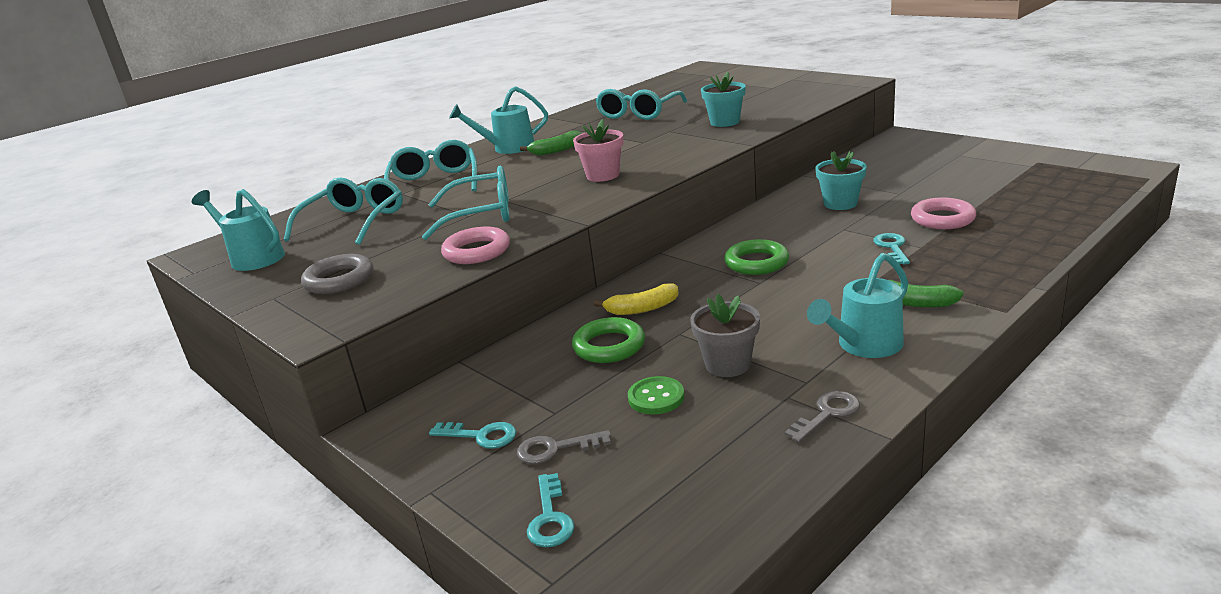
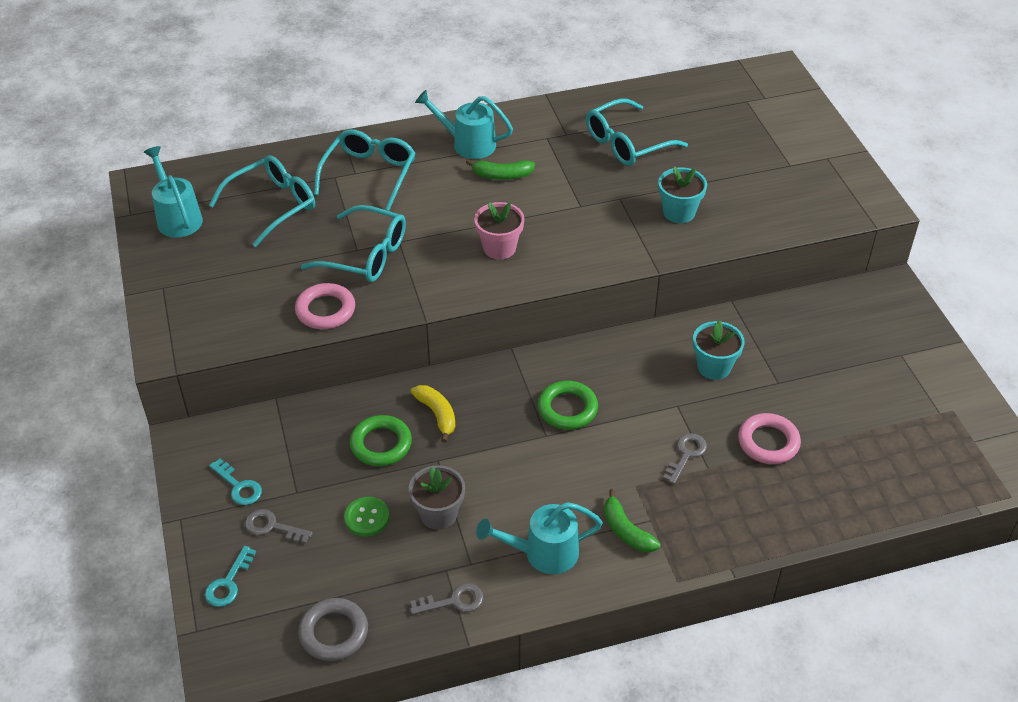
camera: 25 degrees right, 20 degrees up
grey ring [301,254,373,294] -> grey ring moved to [298,598,368,661]
yellow banana [594,283,679,315] -> yellow banana turned 135 degrees counterclockwise [410,385,455,443]
turquoise key [873,233,910,265] -> grey key [663,433,707,484]

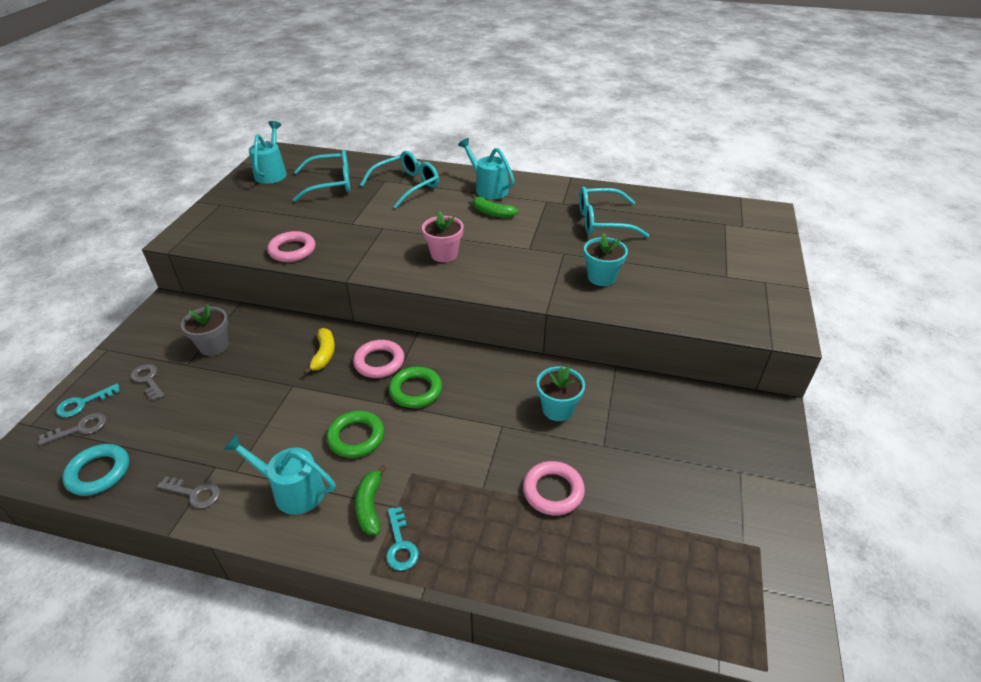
camera: 30 degrees right, 5 degrees down
turquoise key [209,458,262,505] -> turquoise key moved to [386,507,419,571]
grey ring [298,598,368,661] -> turquoise ring [62,444,129,496]
turquoise glasses [301,205,406,282] -> none
green button [344,497,389,536] -> none
green ring [350,415,412,466] -> green ring moved to [326,411,384,458]
grey flower pot [409,465,465,530] -> grey flower pot moved to [181,304,229,356]
grey key [663,433,707,484] -> grey key moved to [38,413,106,446]
none -> pink ring [353,340,404,378]

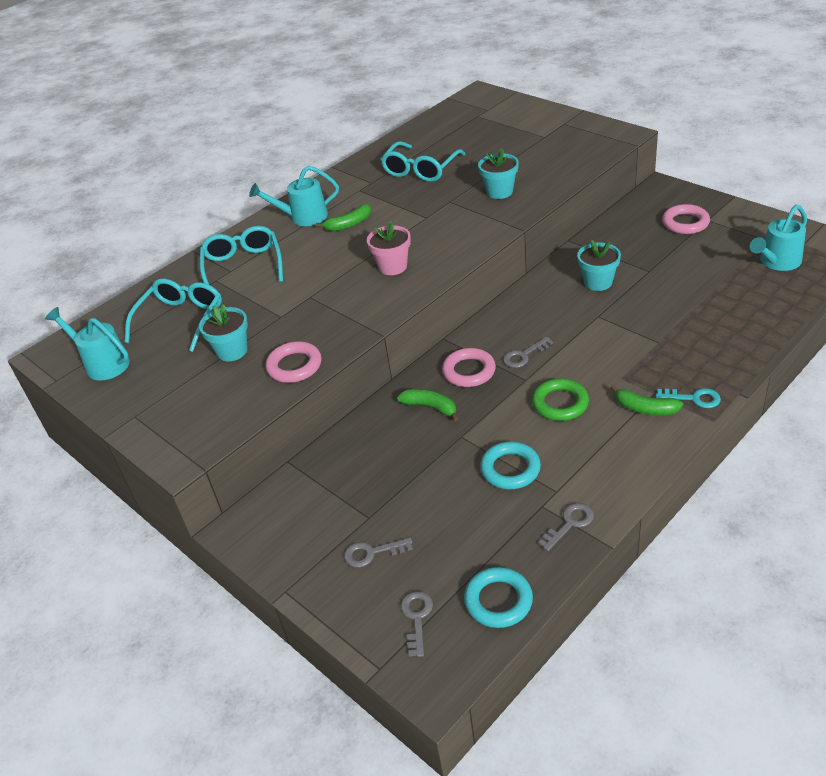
camera: 55 degrees left, 0 degrees up
turquoise key [56,383,120,417] -> none
grey flower pot [181,304,229,356] -> none
turquoise watering can [223,434,336,515] -> turquoise watering can moved to [750,205,807,271]
yellow banana [303,328,335,375] -> green banana [397,389,459,421]
green ring [389,367,442,408] -> grey key [503,337,553,368]
pink ring [523,461,585,516] -> pink ring moved to [662,204,710,234]
none -> turquoise flower pot [199,304,248,361]
none -> turquoise ring [480,442,541,489]

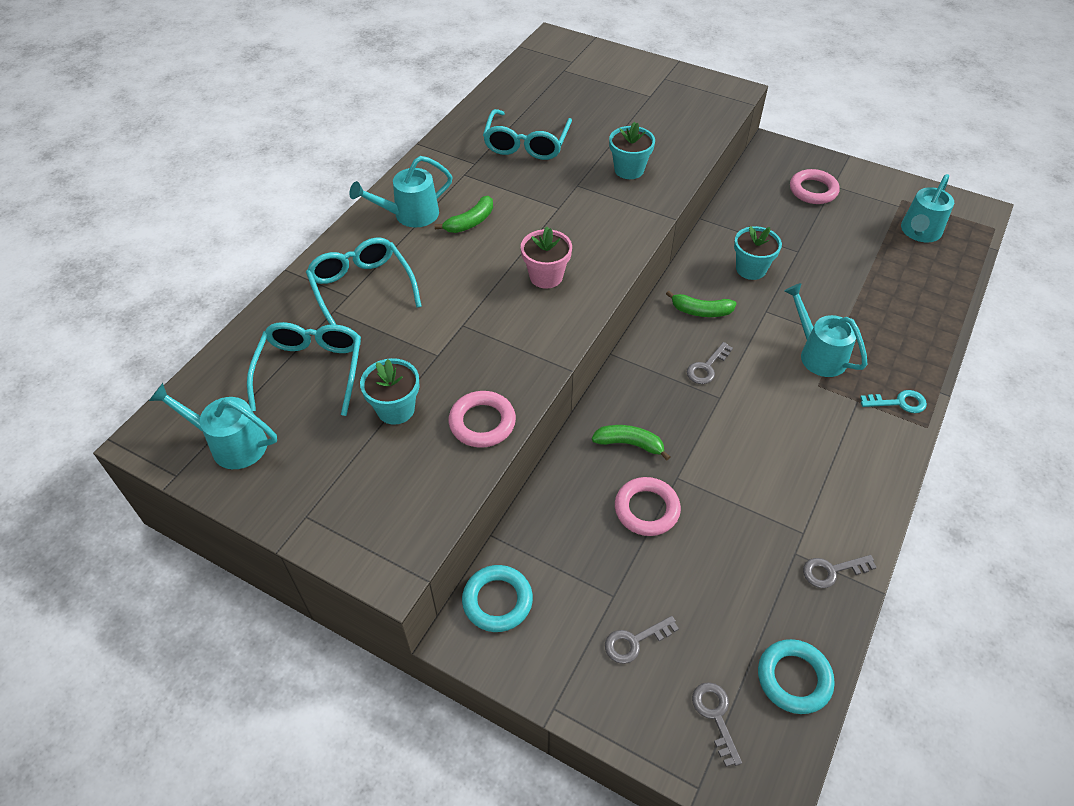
camera: 20 degrees left, 10 degrees up
pink ring [442,348,496,387] -> pink ring moved to [615,477,681,536]
turquoise ring [480,442,541,489] -> turquoise ring moved to [462,565,533,632]
green ring [532,378,589,421] -> none
grey key [538,503,594,551] -> grey key turned 135 degrees counterclockwise [803,555,877,588]
green banana [610,385,683,416] -> green banana moved to [666,291,737,317]
none -> turquoise watering can [784,283,867,377]

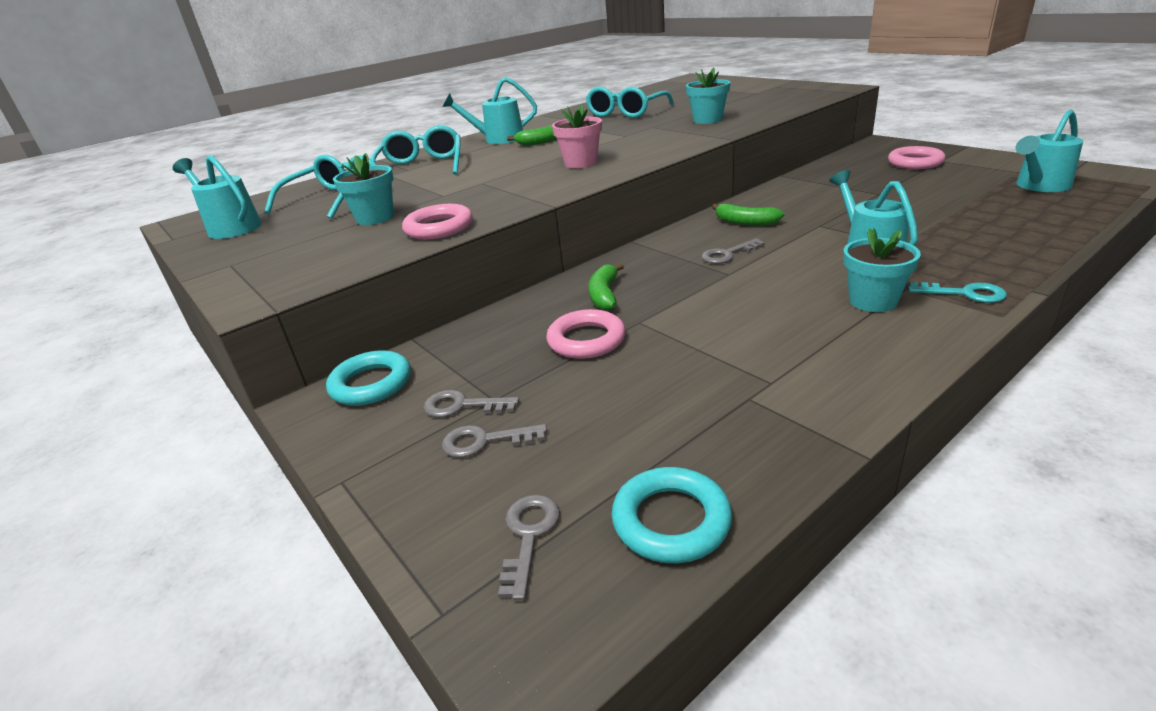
camera: 25 degrees right, 20 degrees down
green banana [592,425,670,460] -> green banana turned 120 degrees counterclockwise [589,263,624,311]
turquoise flower pot [734,226,782,280] -> turquoise flower pot moved to [843,228,921,312]
grey key [803,555,877,588] -> grey key moved to [423,390,519,417]

